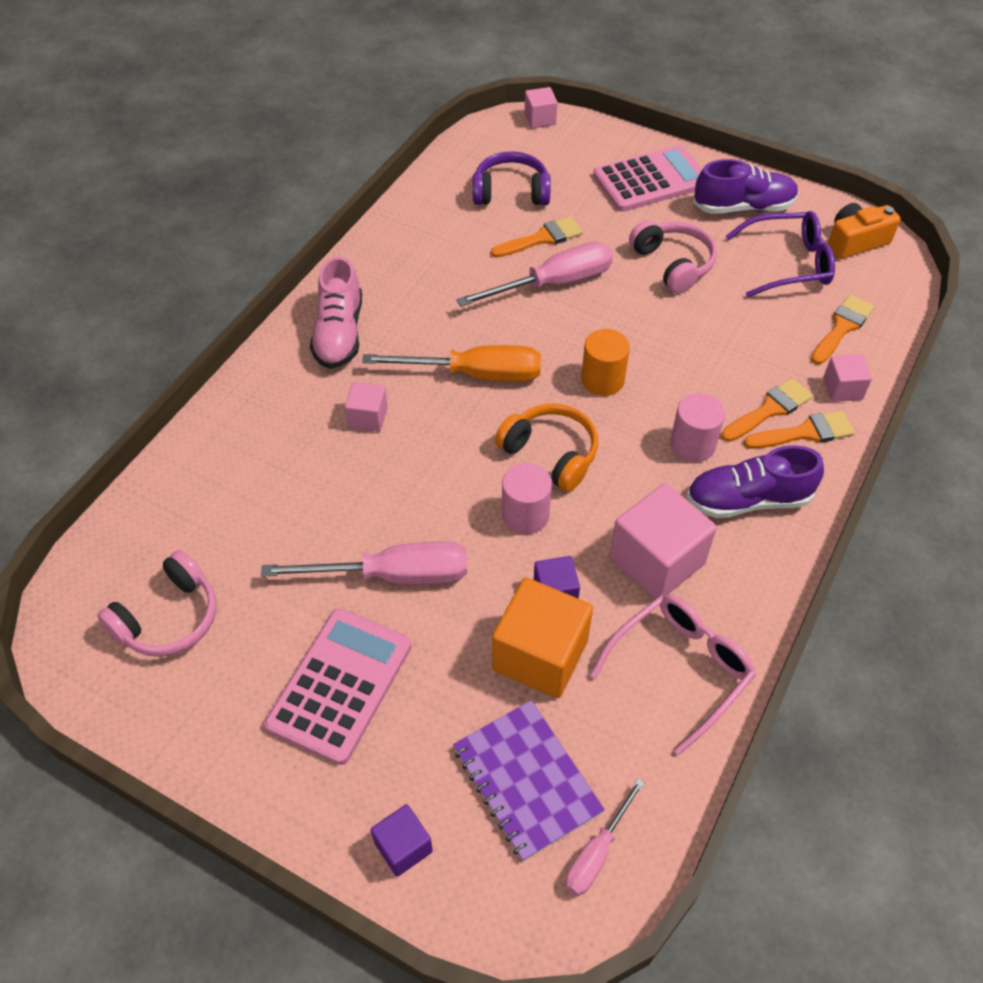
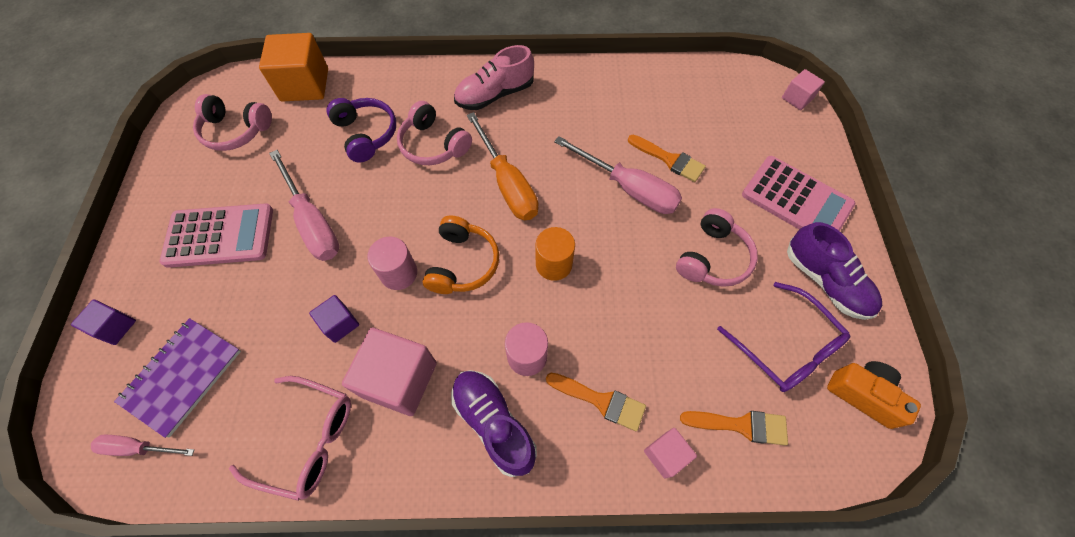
camera: 60 degrees right, 10 degrees up
pink cube [345,382,388,432] -> pink headphones [397,101,472,165]
purple headphones [473,151,551,205] -> purple headphones moved to [327,98,396,163]
orange cube [492,578,593,699] -> orange cube moved to [259,33,328,102]
orange brush [744,411,855,449] -> none

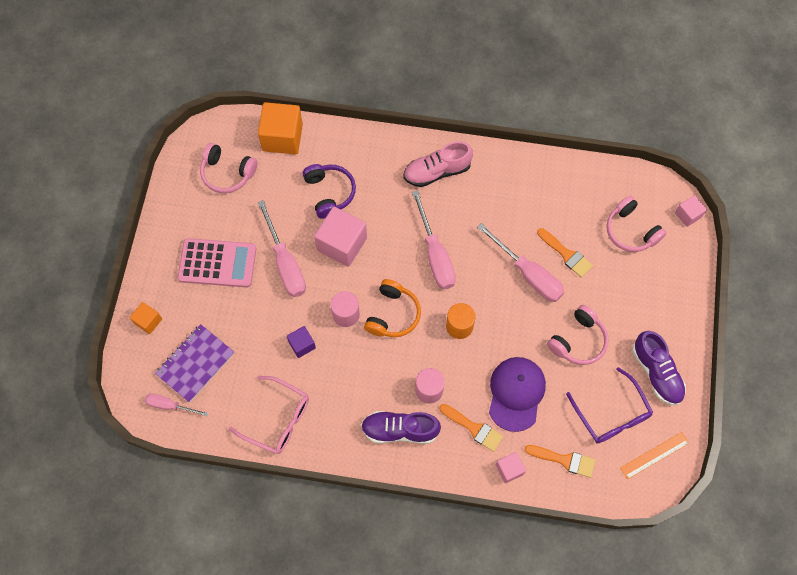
camera: 10 degrees right, 5 degrees up
purple cube [71,299,136,345] -> orange cube [130,302,162,334]
pink cube [342,328,437,416] -> pink cube moved to [314,207,367,267]
pink headphones [397,101,472,165] -> pink headphones moved to [606,196,666,252]
purple shoe [451,370,537,477] -> purple shoe turned 60 degrees counterclockwise [361,411,441,444]
orange screwdriver [467,112,538,220] -> pink screwdriver [412,190,456,289]
pink calculator [742,156,855,231] -> none
orange camera [827,361,921,429] -> orange ruler [620,432,689,479]
none -> purple cap [489,357,546,432]

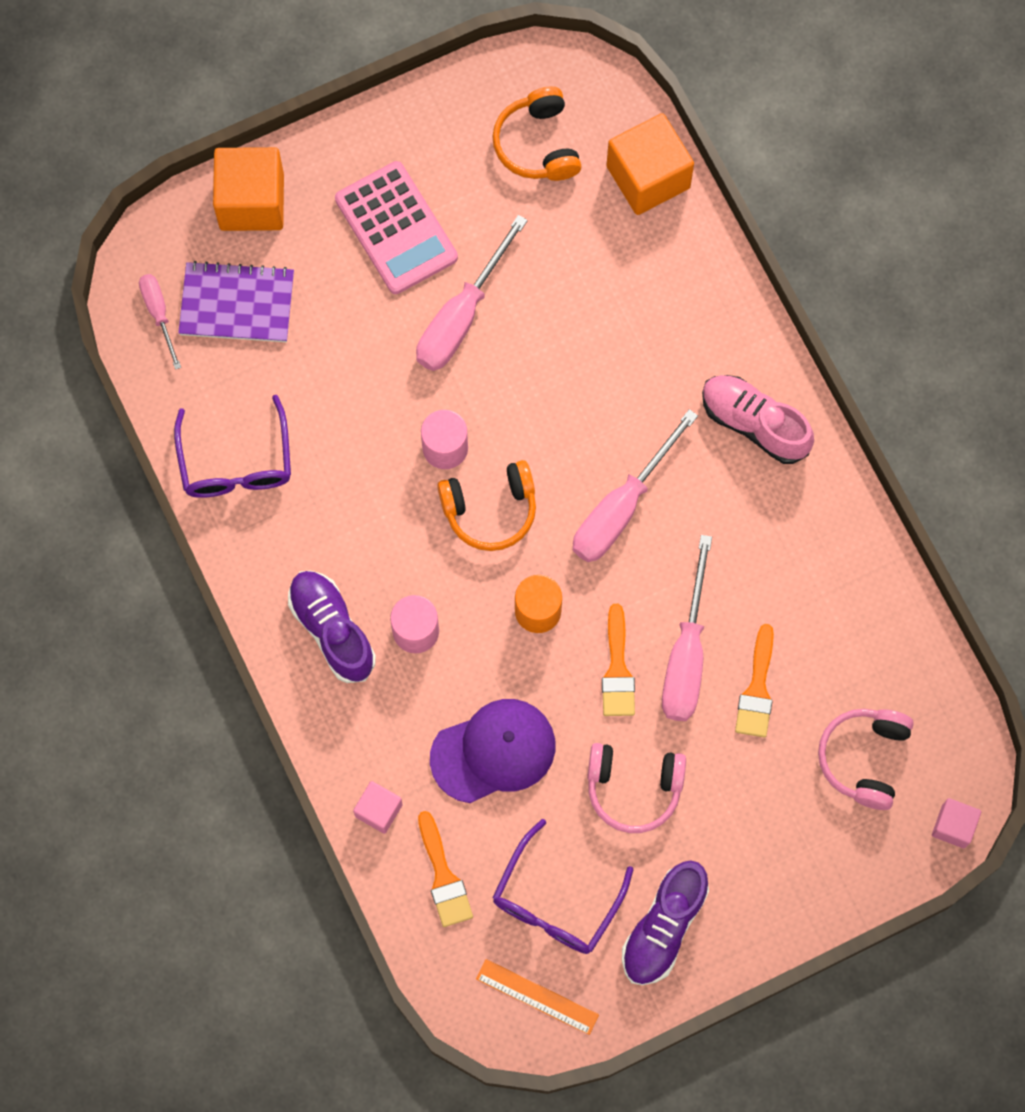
camera: 55 degrees right, 5 degrees up
orange cube [130,302,162,334] -> orange cube [213,147,284,231], size x1.90
pink headphones [200,143,257,193] -> orange headphones [492,86,582,181]
pink glasses [229,376,309,454] -> purple glasses [174,395,291,498]
purple cube [287,326,316,358] -> none
purple headphones [303,164,356,219] -> none
pink cube [314,207,367,267] -> none
orange brush [439,404,503,452] -> orange brush moved to [602,604,635,716]

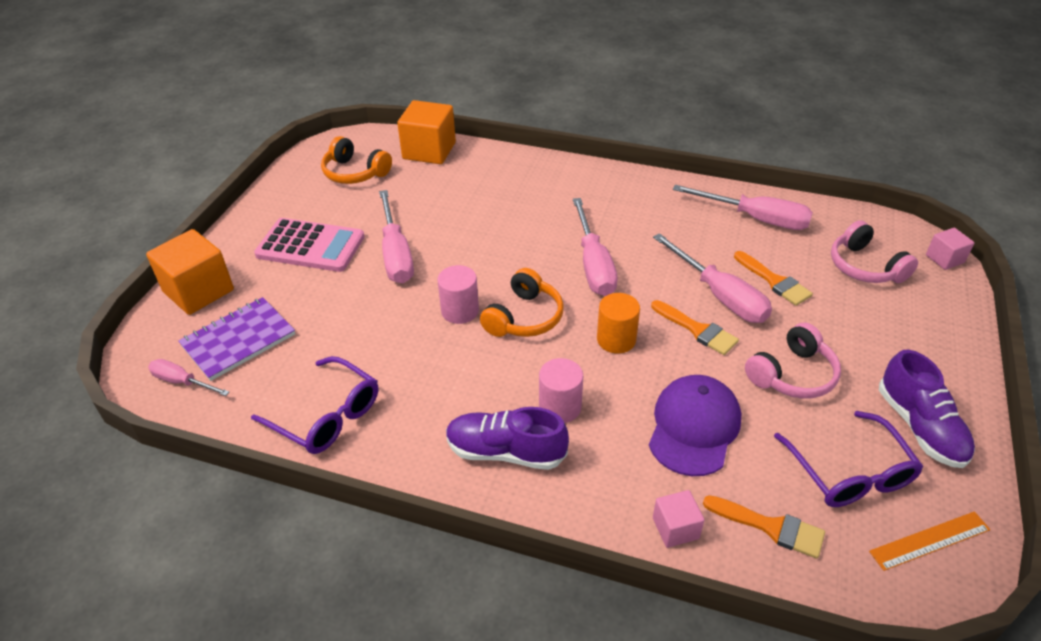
camera: 45 degrees left, 30 degrees down
pink shoe [702,375,814,464] -> none
none -> pink screwdriver [673,185,813,230]

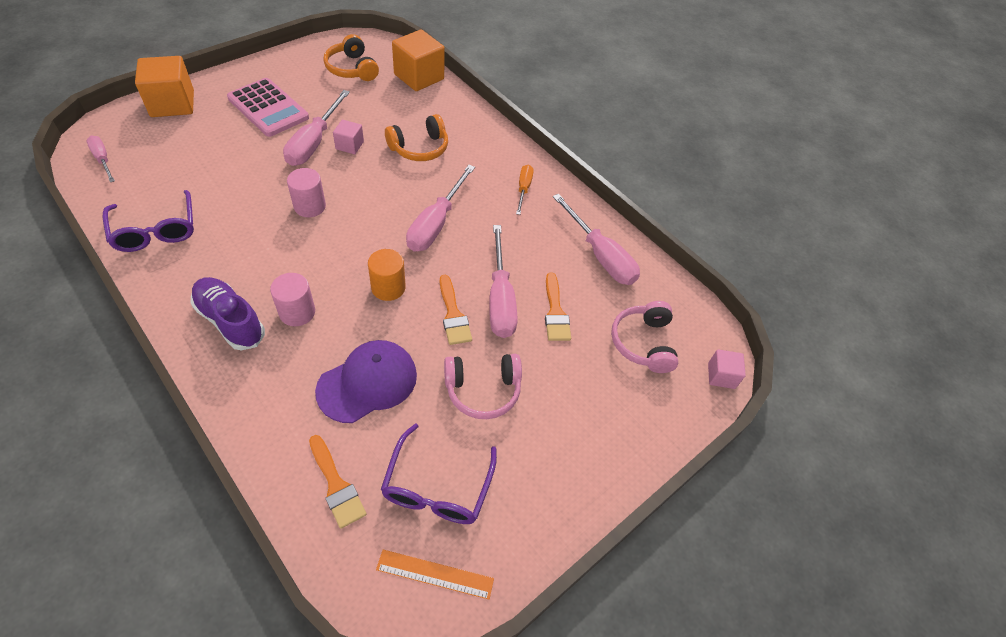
camera: 25 degrees right, 10 degrees up
purple notebook [178,297,295,381] -> none
orange headphones [480,268,564,337] -> orange headphones moved to [385,114,448,161]
pink cube [653,490,705,548] -> pink cube moved to [333,120,364,154]
purple shoe [879,350,975,468] -> none
none -> orange screwdriver [516,164,534,215]

